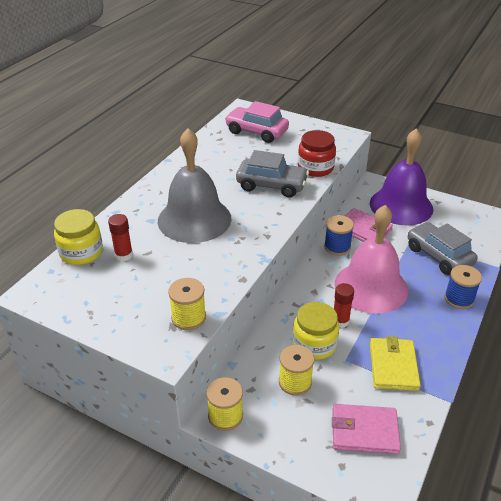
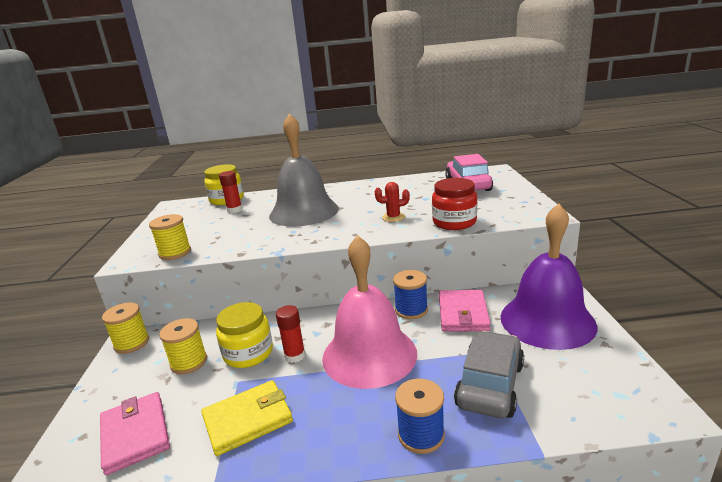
camera: 60 degrees right, 15 degrees down
grey car [236,150,309,198] -> red cactus [375,182,410,222]

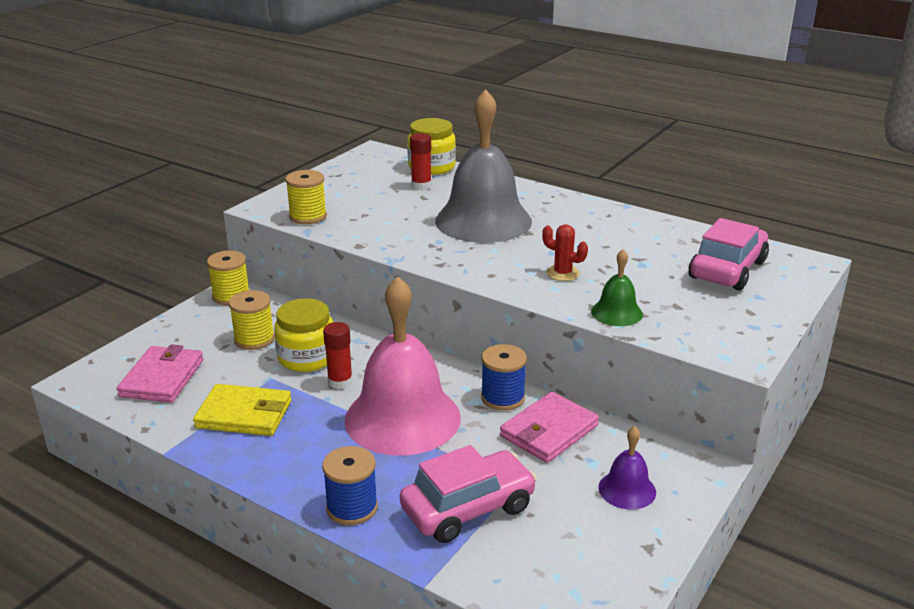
camera: 35 degrees right, 5 degrees up
red jar [432,178,477,230] -> green bell [591,249,643,326]
grey car [454,331,524,418] -> pink car [400,445,537,543]
purple bell [500,203,597,350] -> purple bell [598,426,656,510], size x0.45

